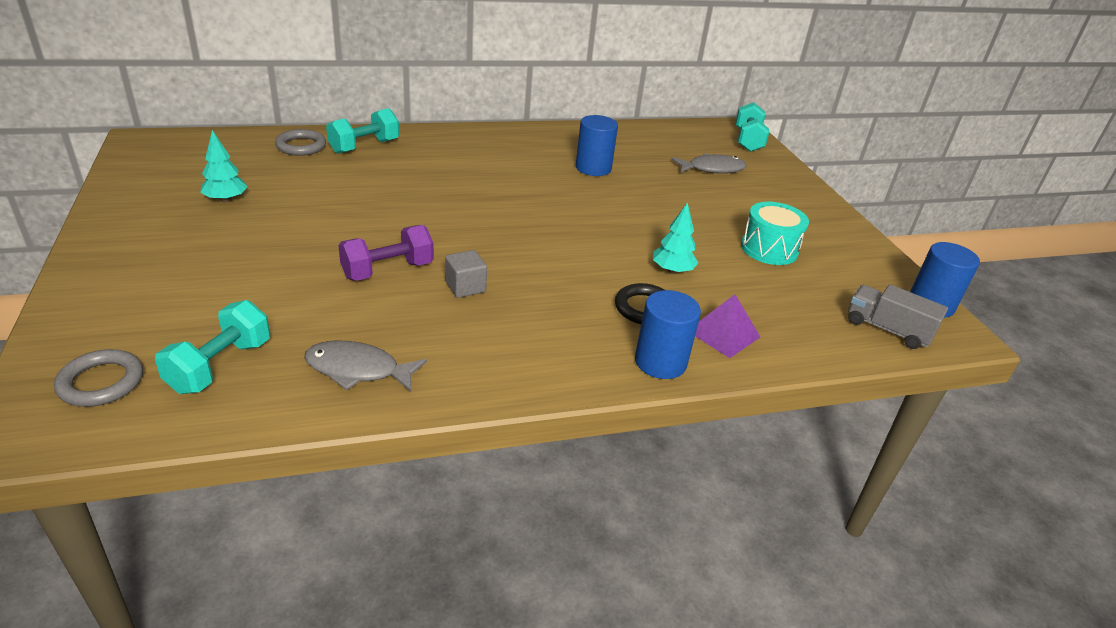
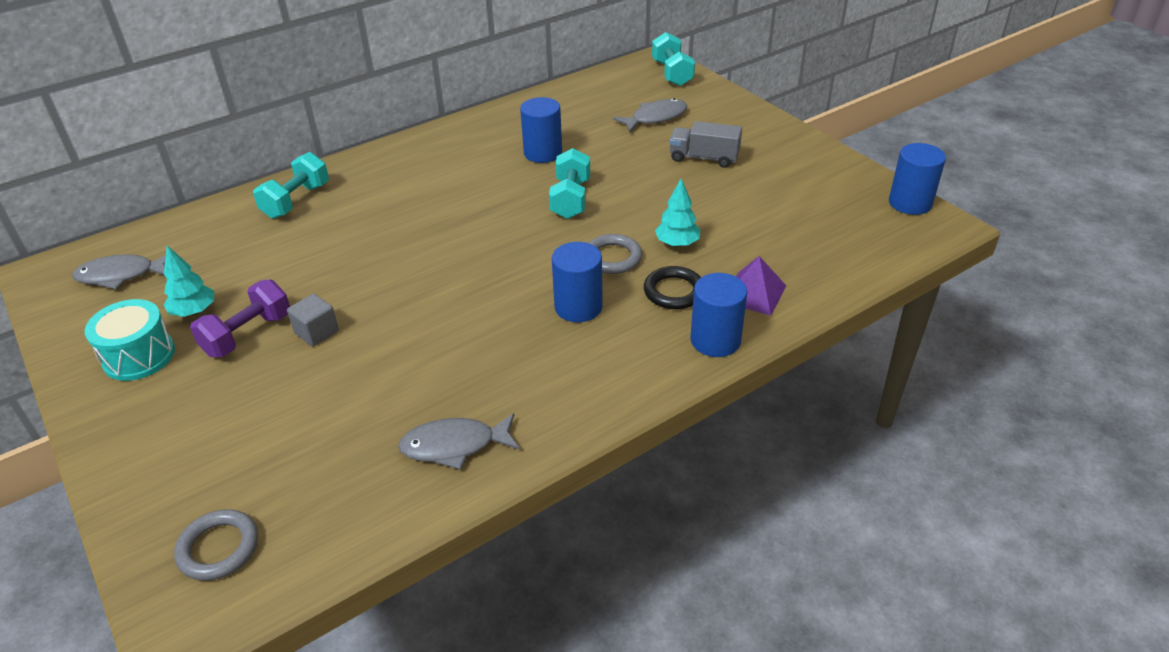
camera: 15 degrees left, 5 degrees up
turquoise dumbbell [155,300,270,394] -> turquoise dumbbell moved to [549,148,590,219]
grey ring [275,129,326,156] -> grey ring moved to [589,234,642,274]
purple dumbbell [338,225,434,281] -> purple dumbbell moved to [190,279,290,357]
grey cube [445,250,487,298] -> grey cube moved to [287,294,339,346]
turquoise drum [741,202,809,265] -> turquoise drum moved to [85,299,175,381]
grey truck [848,284,948,349] -> grey truck moved to [670,121,742,168]
none -> grey fish [72,254,166,290]
none -> blue cylinder [552,242,603,322]

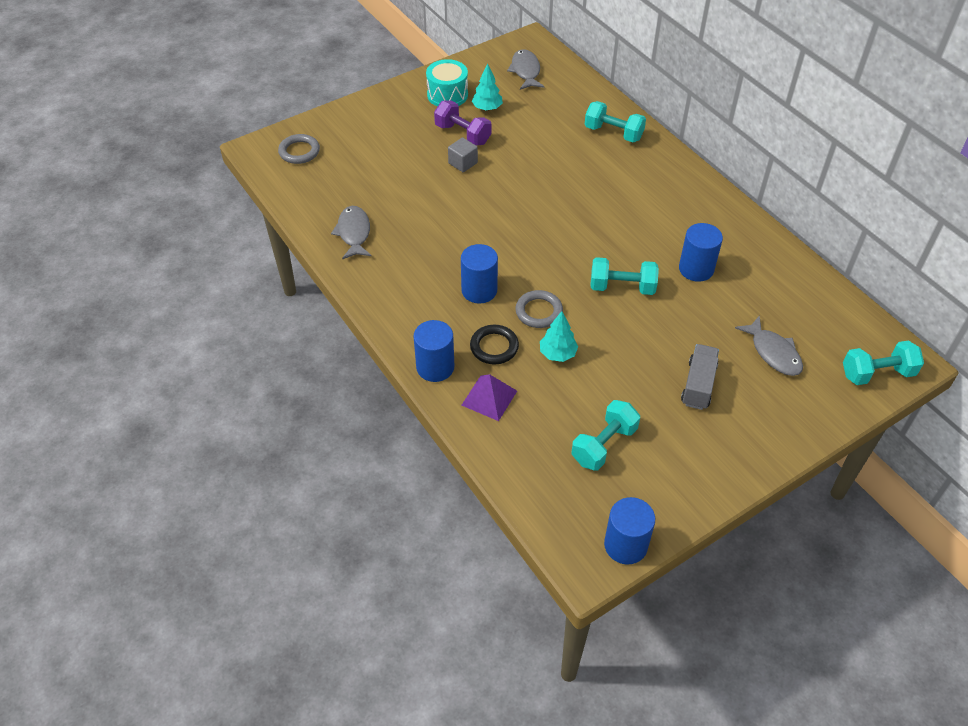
camera: 90 degrees right, 10 degrees up
none -> turquoise dumbbell [572,400,640,471]

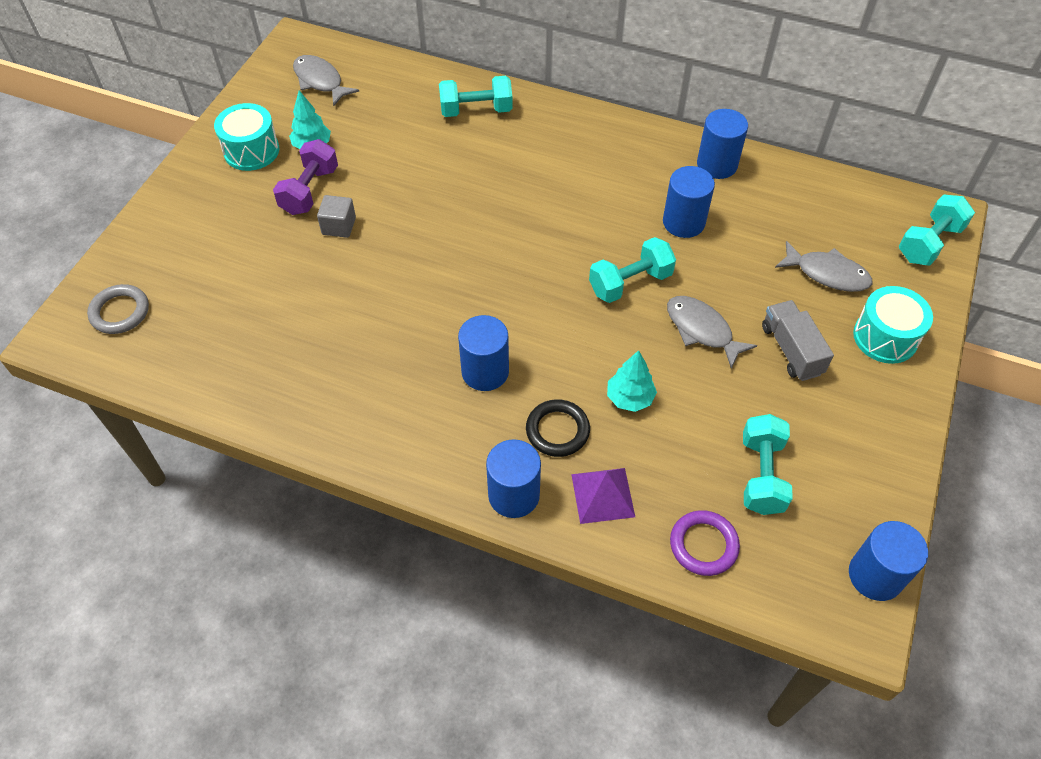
camera: 35 degrees left, 5 degrees up
grey fish [331,206,372,259] -> grey fish moved to [667,296,757,369]
purple dumbbell [434,101,492,145] -> purple dumbbell turned 75 degrees counterclockwise [273,139,338,215]
grey ring [515,290,563,328] -> none
none -> purple ring [670,510,740,576]
none -> blue cylinder [697,109,748,179]
none -> turquoise drum [853,286,933,364]

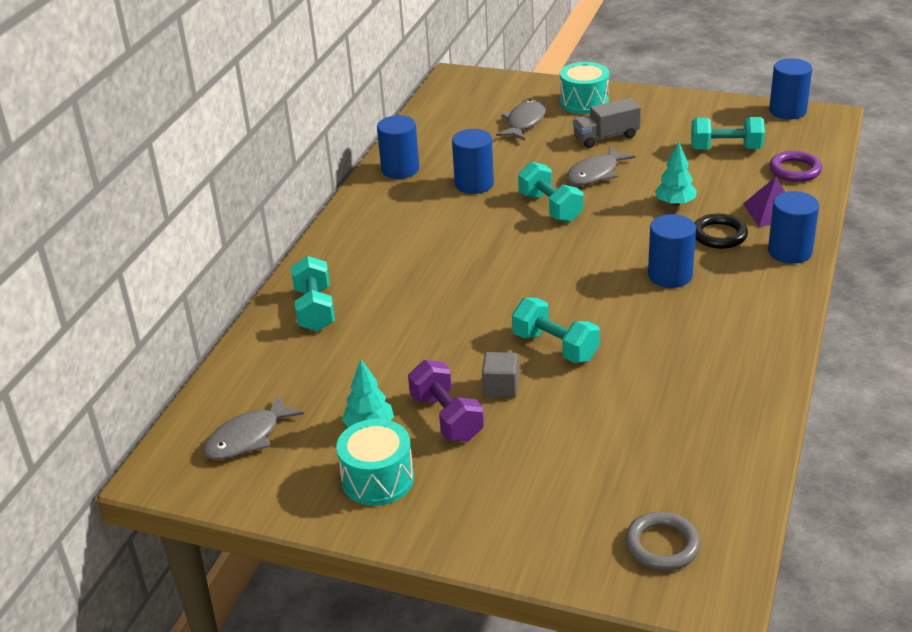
camera: 90 degrees left, 20 degrees down
purple dumbbell [273,139,338,215] -> purple dumbbell turned 45 degrees clockwise [408,360,484,442]
turquoise dumbbell [899,194,975,266] -> turquoise dumbbell moved to [512,298,600,363]

